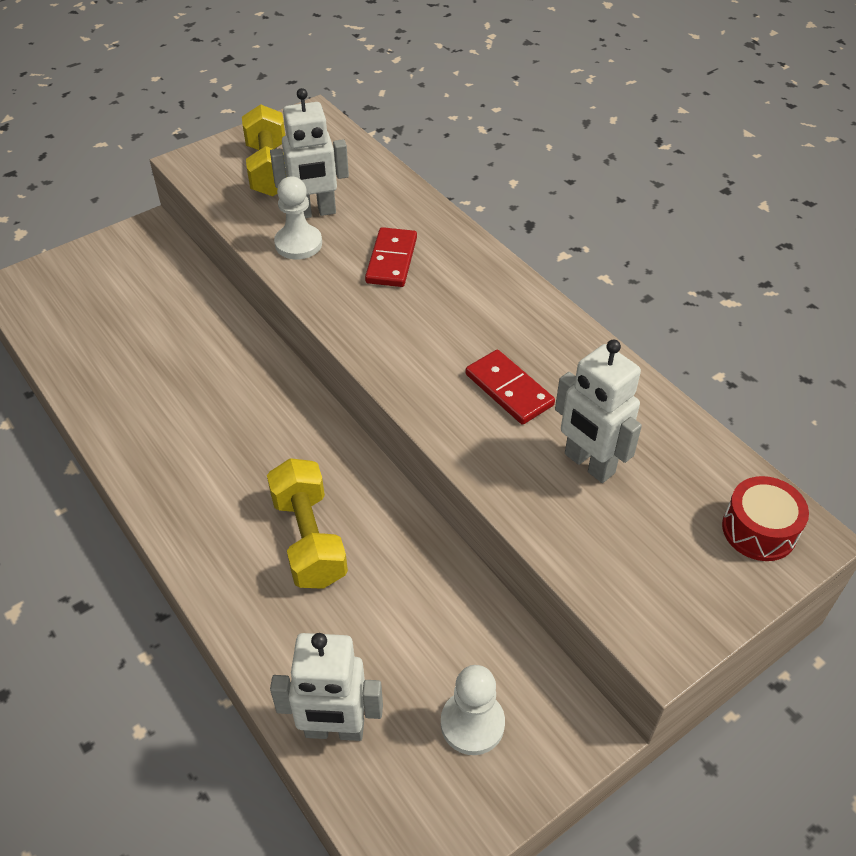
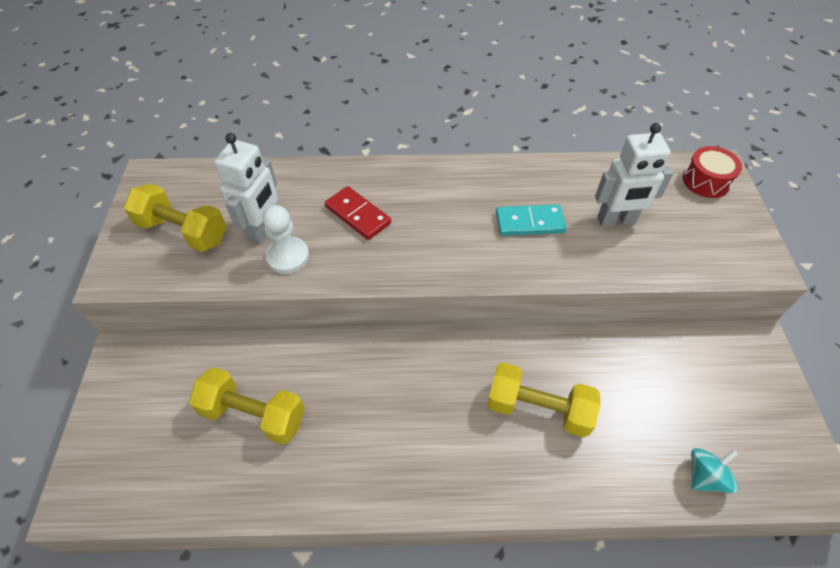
camera: 55 degrees left, 5 degrees up
white robot [270,633,383,741] -> turquoise spinning top [691,448,738,494]
white pawn [441,665,505,755] -> none
red domino [465,350,555,425] -> turquoise domino [496,204,567,236]
none -> yellow dumbbell [189,367,305,444]

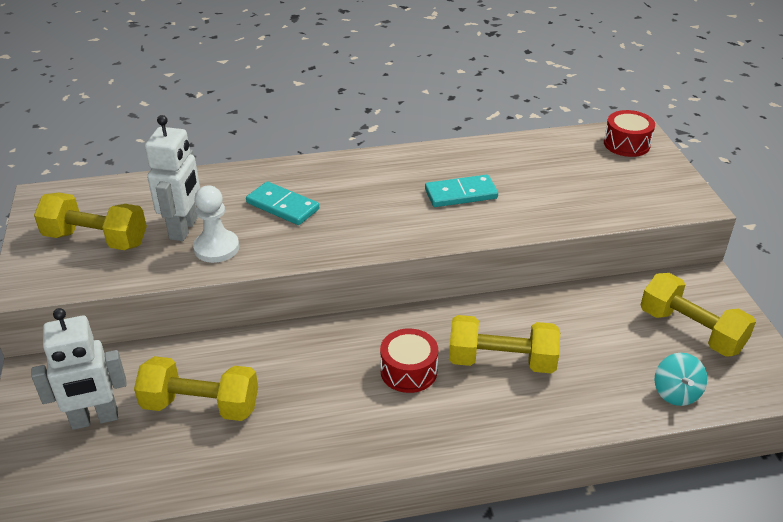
camera: 10 degrees left, 15 degrees down
red domino [325,186,391,240] -> turquoise domino [246,182,319,225]
white robot [595,123,674,227] -> white robot moved to [31,308,127,430]
turquoise spinning top [691,448,738,494] -> turquoise spinning top turned 135 degrees clockwise [654,353,707,406]
none -> red drum [380,328,438,393]
none -> yellow dumbbell [641,273,756,357]

